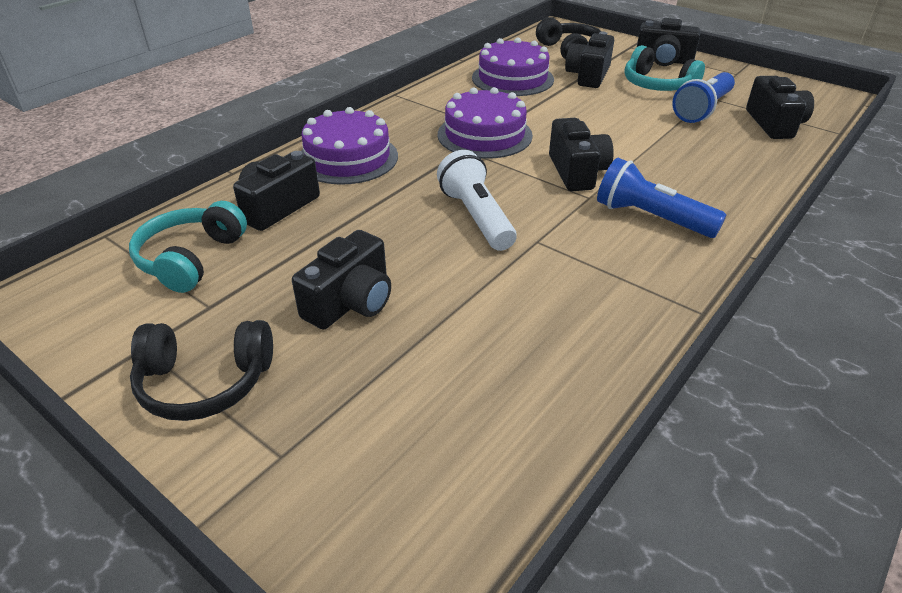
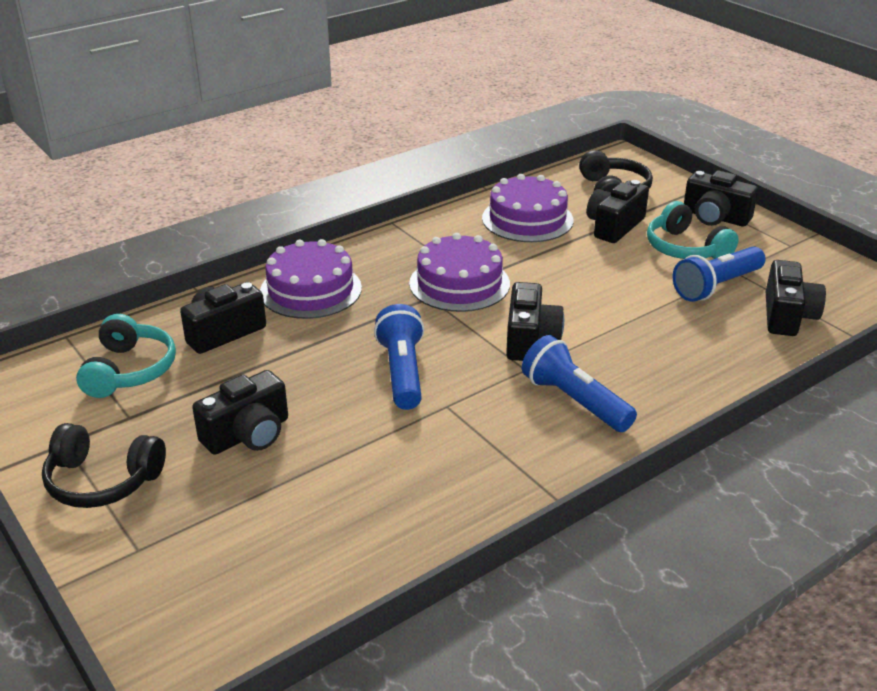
camera: 15 degrees right, 5 degrees down
turquoise headphones [129,201,247,293] -> turquoise headphones turned 150 degrees clockwise [76,314,176,398]
white flashlight [437,150,517,251] -> blue flashlight [374,304,424,410]

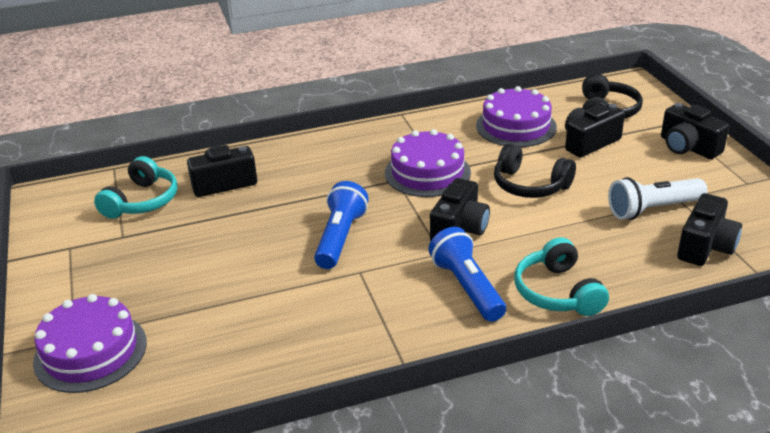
camera: 20 degrees right, 0 degrees up
black headphones [42,423,166,508] -> black headphones moved to [494,144,576,198]
black camera [192,370,288,455] -> none
purple cake [260,239,362,319] -> purple cake moved to [33,294,147,393]
turquoise headphones [647,201,739,259] -> turquoise headphones moved to [514,237,609,316]
blue flashlight [673,246,766,302] -> white flashlight [608,177,707,220]

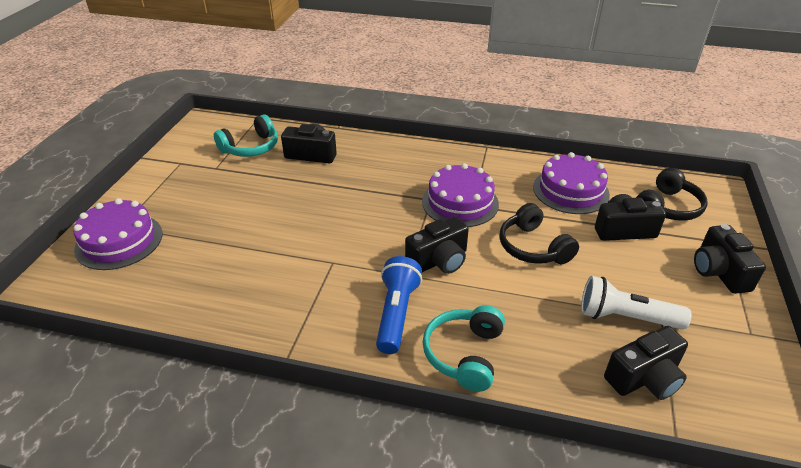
camera: 30 degrees right, 5 degrees up
blue flashlight [314,181,368,269] -> none

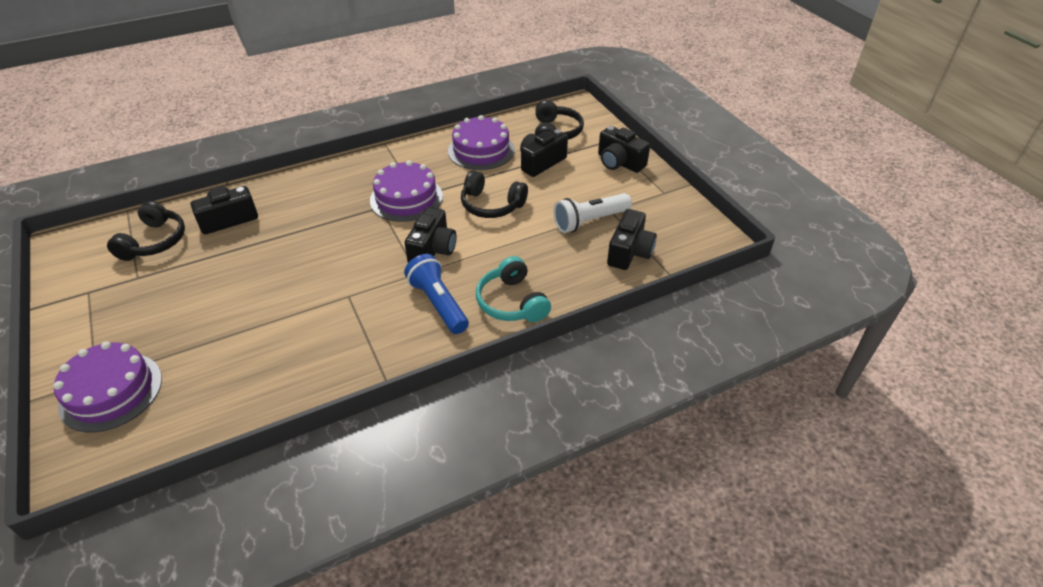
camera: 40 degrees left, 5 degrees up
turquoise headphones [214,114,278,157] -> black headphones [107,201,185,261]

